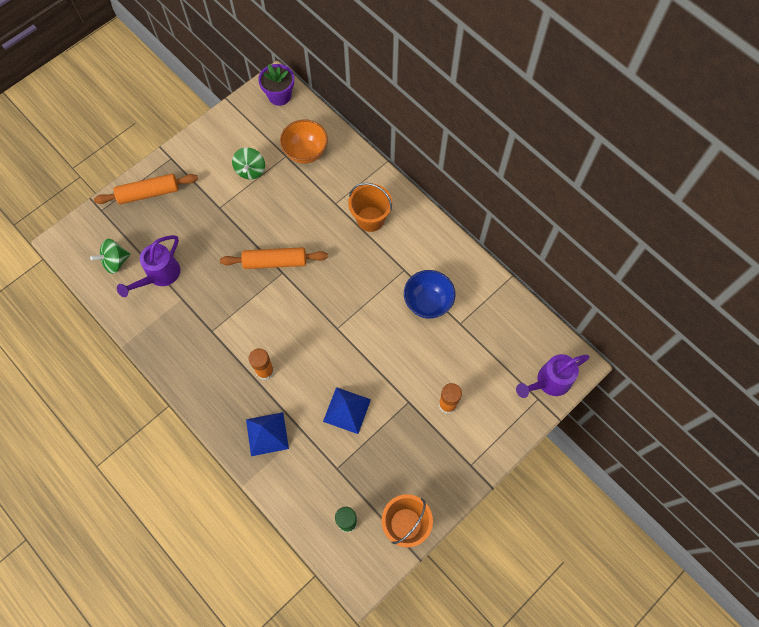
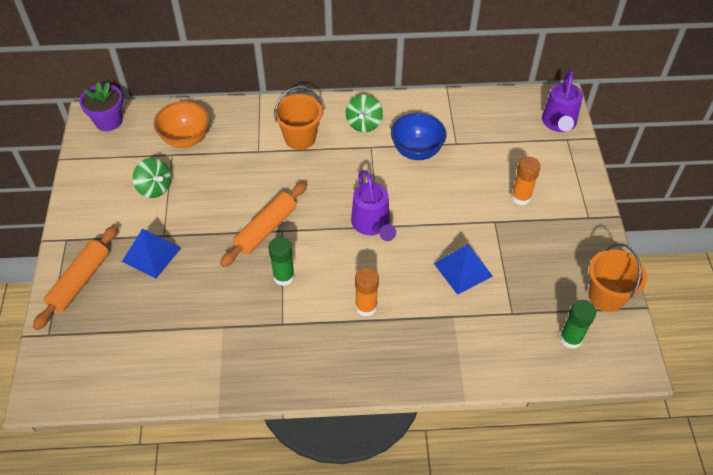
camera: 50 degrees left, 15 degrees down
green spinning top [90,239,130,274] -> green spinning top moved to [346,95,383,132]
purple watering can [117,235,180,297] -> purple watering can moved to [351,170,396,241]
blue pyramid [246,412,289,456] -> blue pyramid moved to [122,229,181,279]
none -> green glue stick [268,237,295,286]

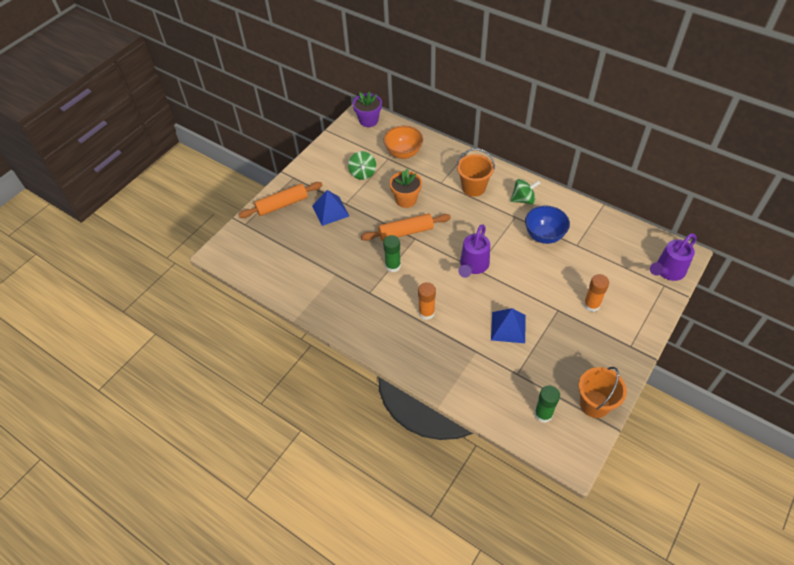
camera: 40 degrees right, 0 degrees up
green spinning top [346,95,383,132] -> green spinning top turned 150 degrees counterclockwise [510,179,541,204]
none -> orange flower pot [390,169,422,208]

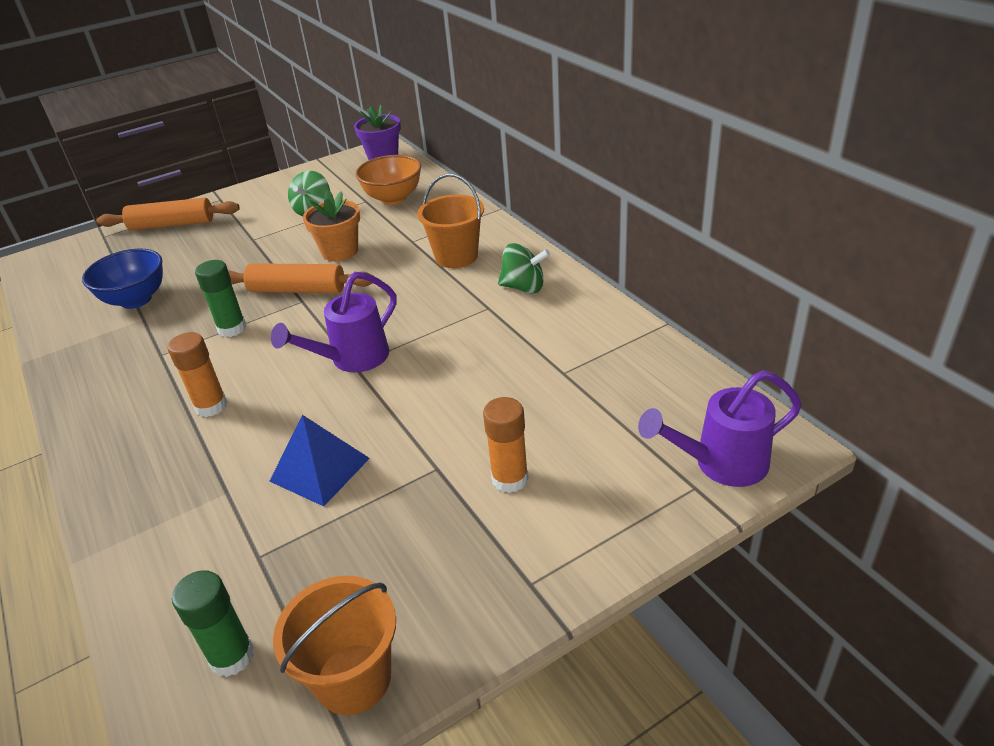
camera: 25 degrees right, 15 degrees down
blue pyramid [312,190,349,226] -> none
blue bowl [525,205,570,244] -> blue bowl moved to [82,249,163,309]

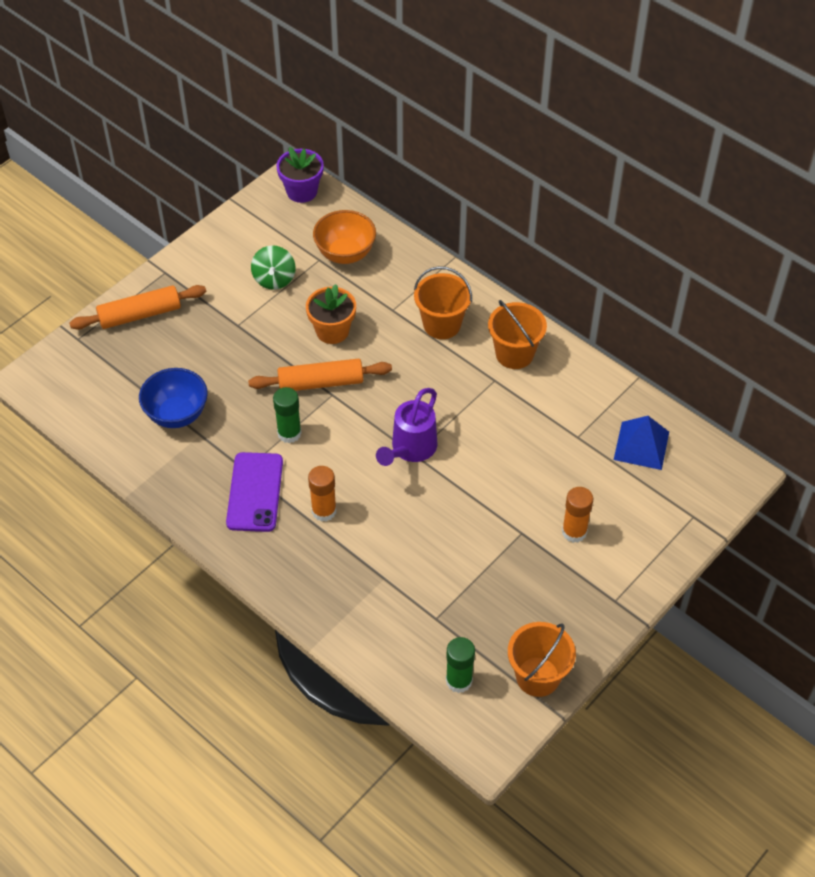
camera: 20 degrees left, 15 degrees up
blue pyramid [269,415,370,506] -> blue pyramid moved to [614,416,669,470]
green spinning top [498,243,550,294] -> orange bucket [488,300,547,369]
purple watering can [638,370,802,487] -> none
none -> purple phone [226,452,283,532]

